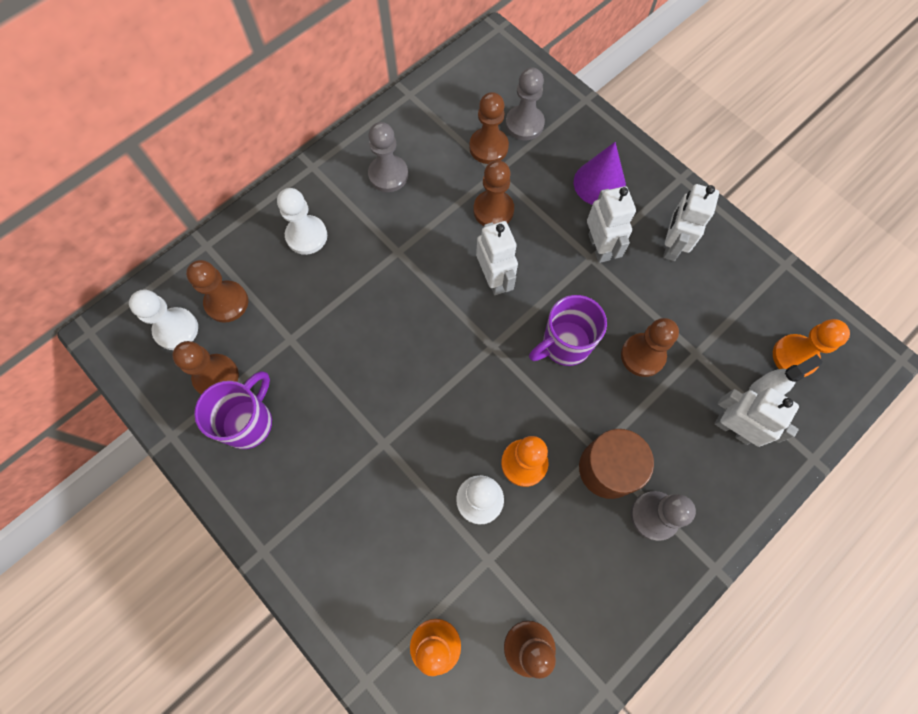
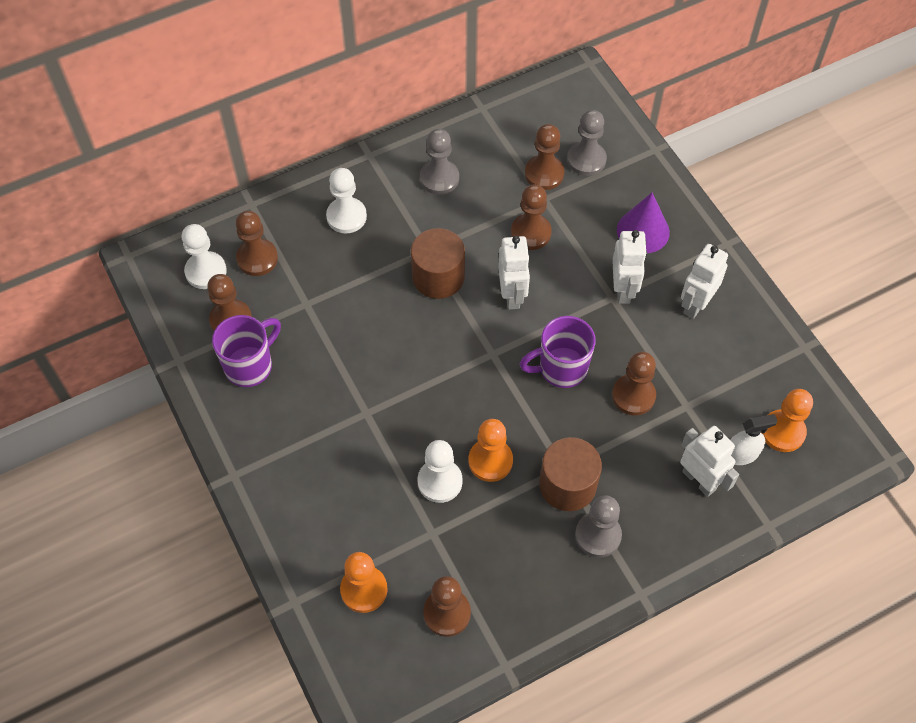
camera: 15 degrees right, 10 degrees down
none -> brown cylinder [411,228,465,299]

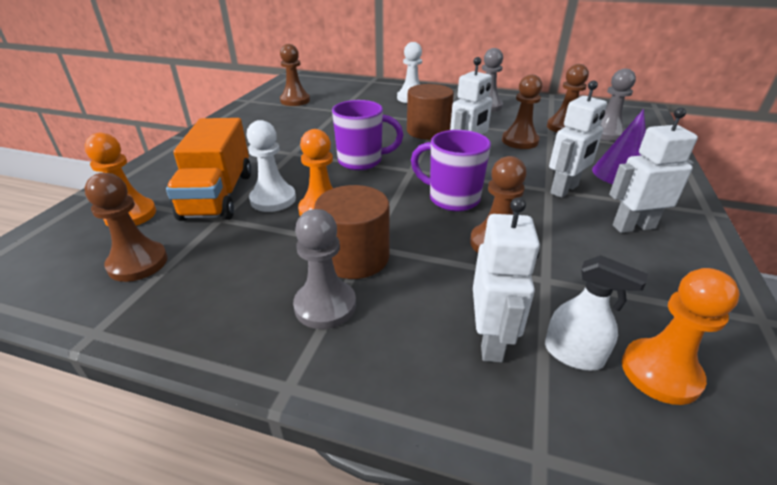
camera: 45 degrees right, 25 degrees down
white pawn [182,224,227,289] -> none
purple mug [212,315,281,387] -> purple mug moved to [332,100,403,170]
brown pawn [236,211,278,276] -> none
none -> orange truck [166,118,251,221]

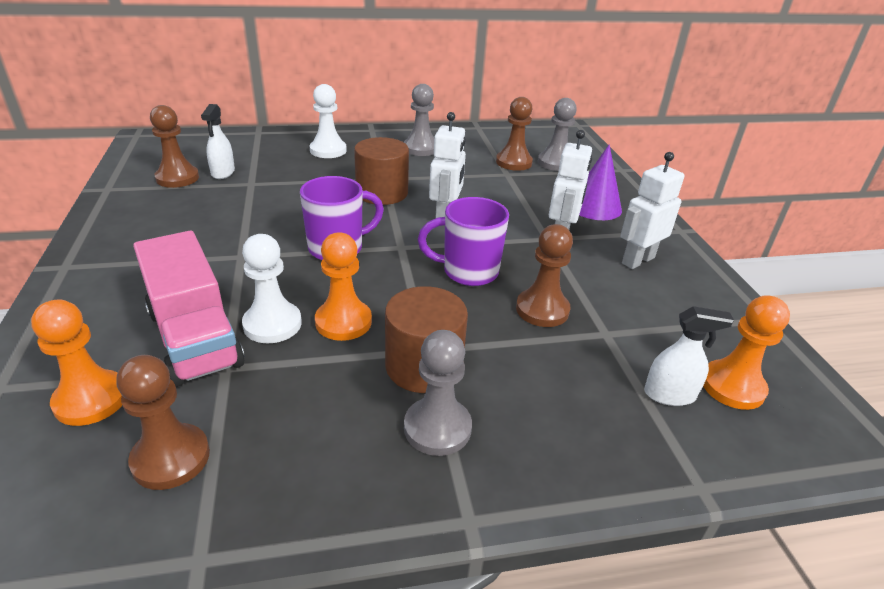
camera: 30 degrees left, 0 degrees up
orange truck [166,118,251,221] -> pink truck [133,231,245,387]
white robot [473,197,540,362] -> none
brown pawn [502,74,542,149] -> none
none -> white spray bottle [201,104,235,179]

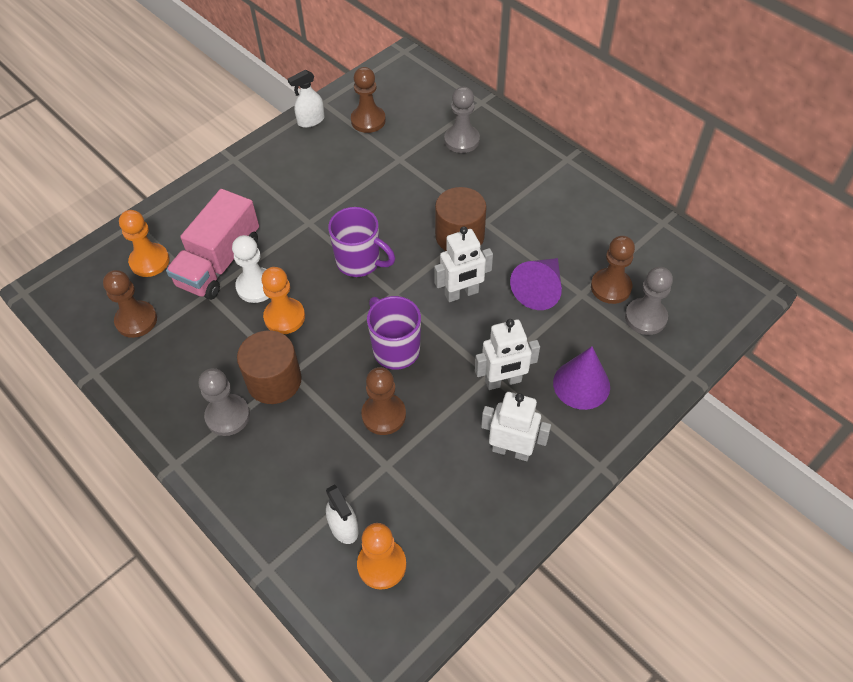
camera: 60 degrees right, 20 degrees up
white spray bottle [201,104,235,179] -> white spray bottle moved to [288,70,324,128]
white pawn [310,84,347,158] -> none
grey pawn [404,84,434,156] -> grey pawn moved to [444,87,480,153]
none -> purple cone [510,258,562,310]

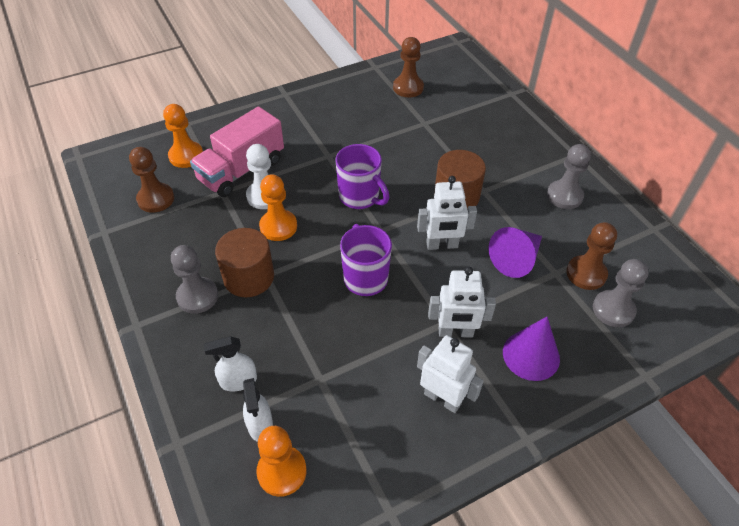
camera: 15 degrees right, 5 degrees down
white spray bottle [288,70,324,128] -> white spray bottle moved to [204,336,257,391]
brown pawn [361,367,406,435] -> none
grey pawn [444,87,480,153] -> grey pawn moved to [547,144,591,209]

